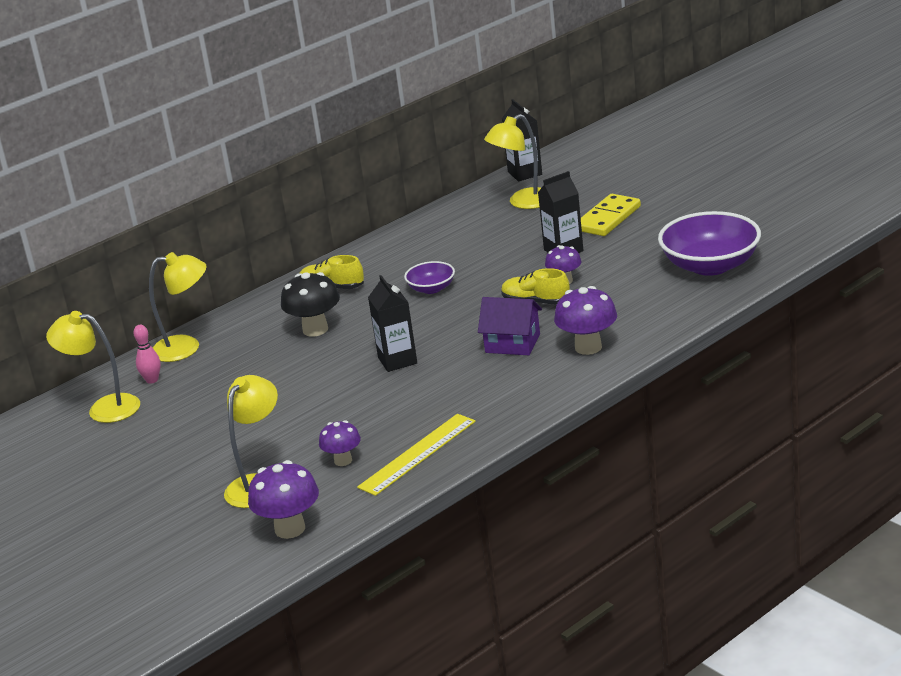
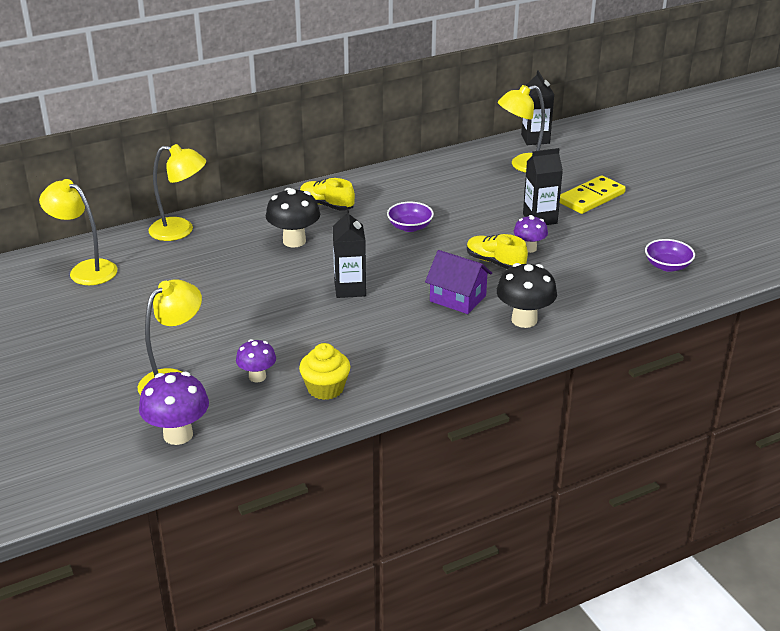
camera: 10 degrees right, 5 degrees up
pink bowling pin [133,325,161,384] -> none
yellow ruler [357,414,476,496] -> yellow cupcake [299,343,351,400]
purple mushroom [554,286,617,355] -> black mushroom [496,263,557,328]
purple bowl [658,211,761,276] -> purple bowl [645,239,695,272], size x0.51

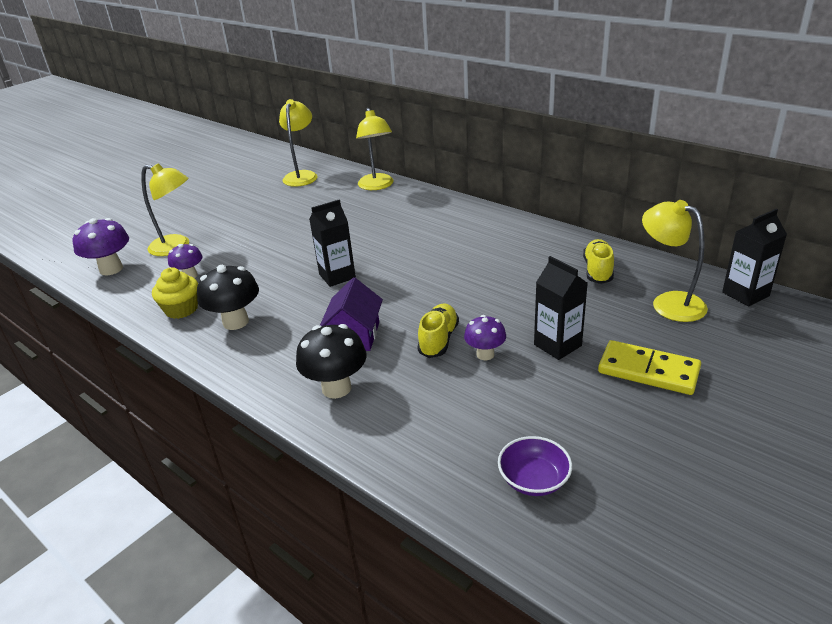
camera: 70 degrees right, 0 degrees up
black mushroom [266,188,320,247] -> black mushroom moved to [197,265,259,330]
yellow shoe [300,178,355,211] -> yellow shoe moved to [583,239,614,284]
purple bowl [387,202,434,232] -> none

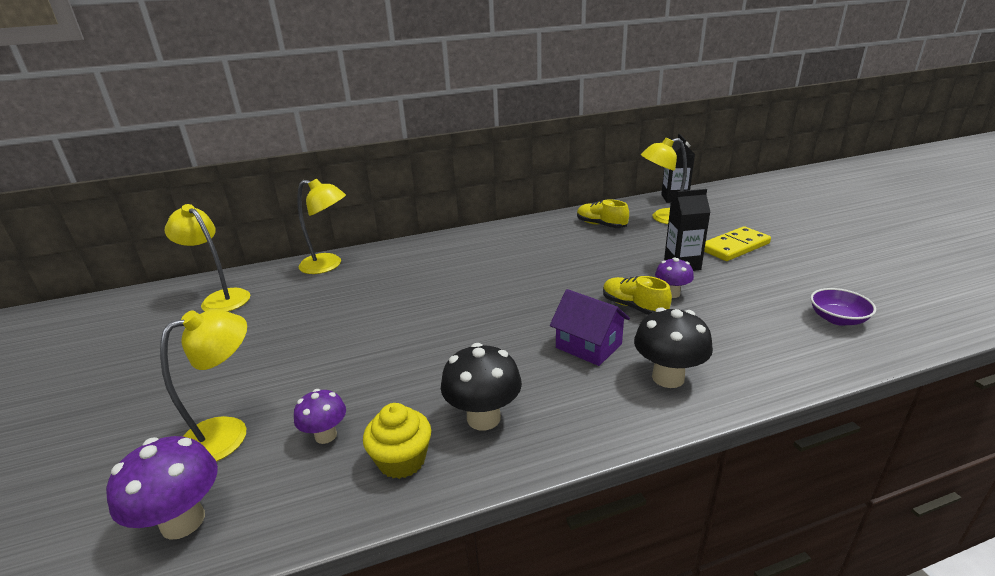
camera: 60 degrees left, 5 degrees down
black carton [309,199,356,287] -> none

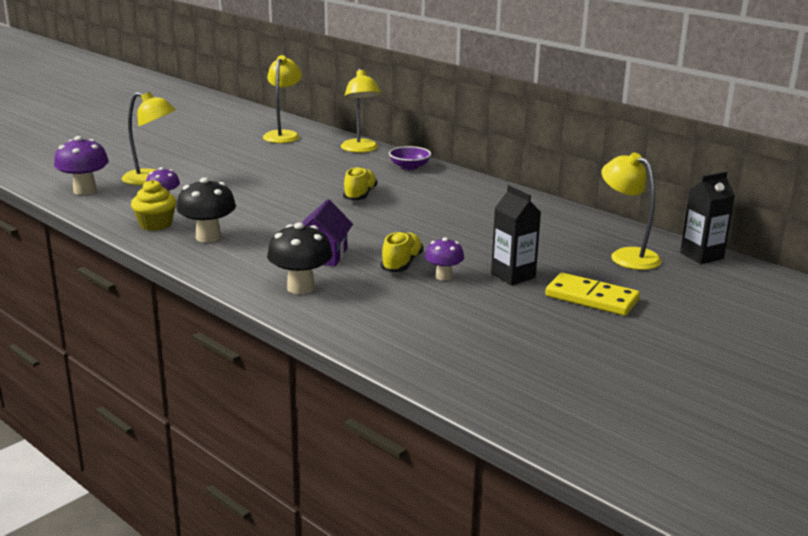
camera: 60 degrees right, 5 degrees down
yellow shoe [577,199,629,228] -> yellow shoe moved to [343,167,378,200]
purple bowl [810,288,876,326] -> purple bowl moved to [389,146,431,170]

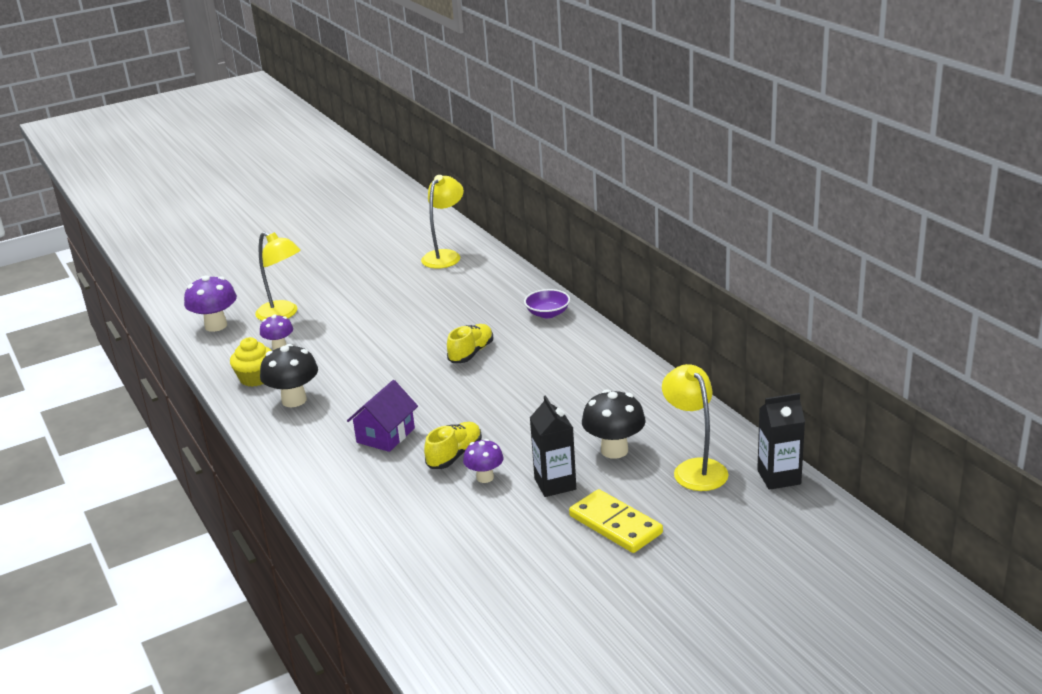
camera: 20 degrees right, 5 degrees up
black mushroom [267,222,333,294] -> black mushroom moved to [582,389,646,459]
yellow lamp [341,68,381,153] -> none

